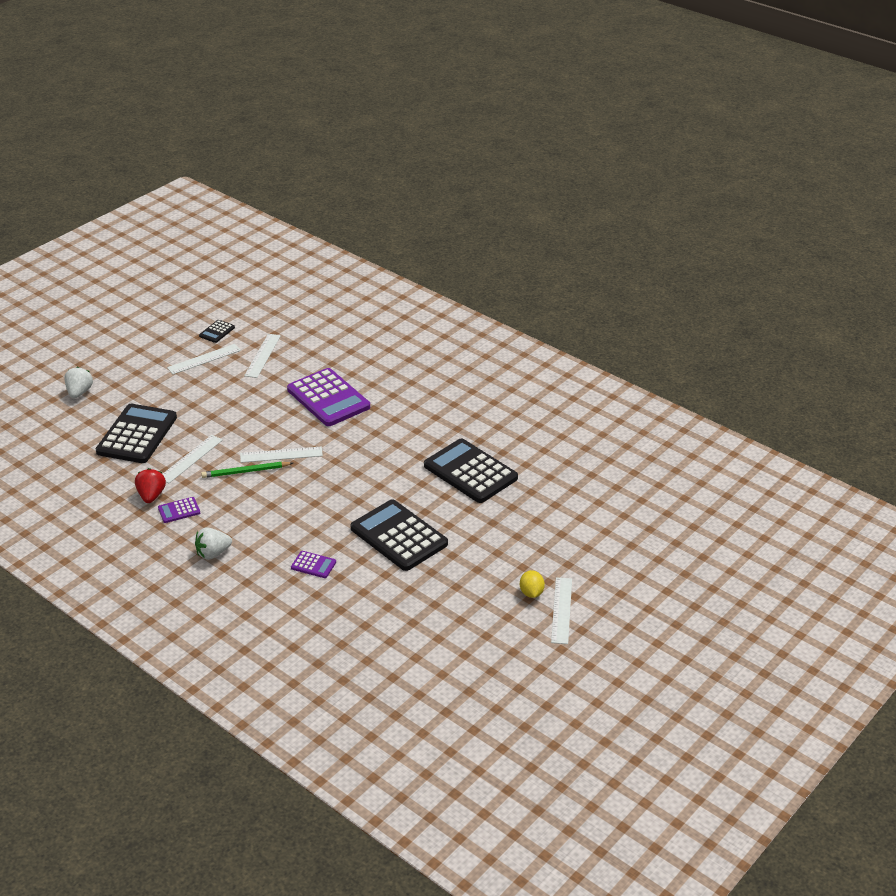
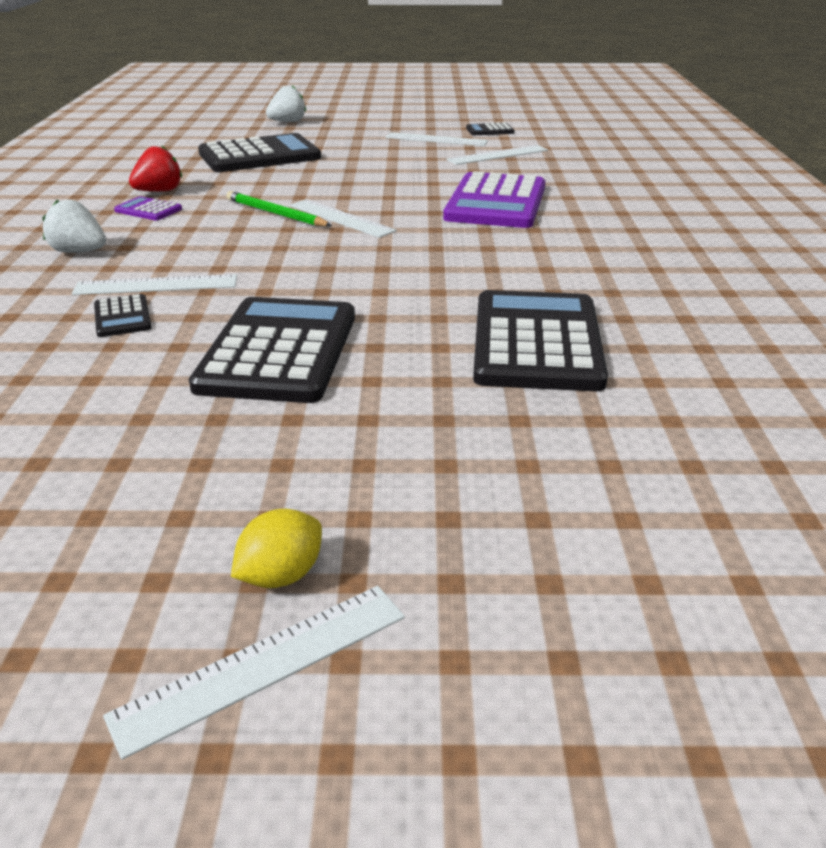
camera: 50 degrees right, 5 degrees down
white ruler [163,435,223,483] -> white ruler moved to [72,274,237,295]
purple calculator [291,551,336,578] -> black calculator [94,294,152,337]

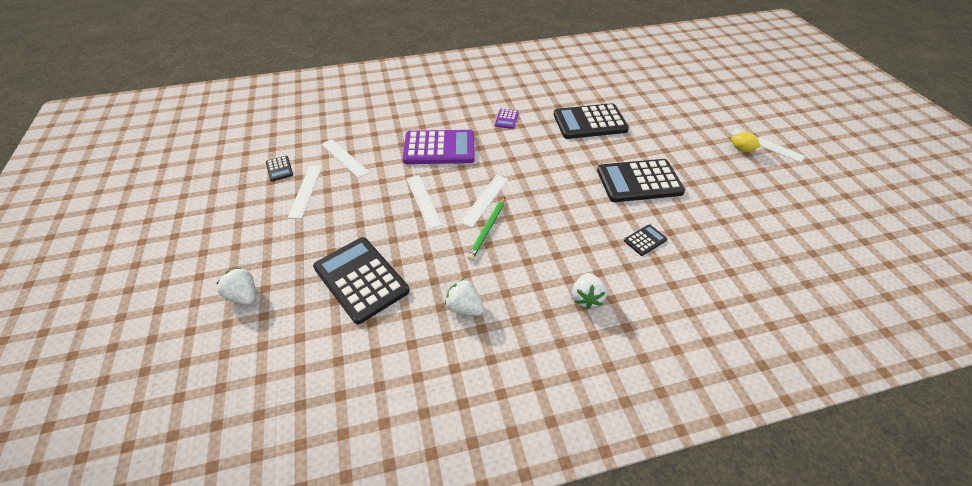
camera: 105 degrees left, 15 degrees up
white ruler [72,274,237,295] -> white ruler moved to [406,175,442,229]
purple calculator [114,196,182,220] -> purple calculator moved to [495,109,519,129]
red strawberry [129,145,182,192] -> white strawberry [445,279,484,316]

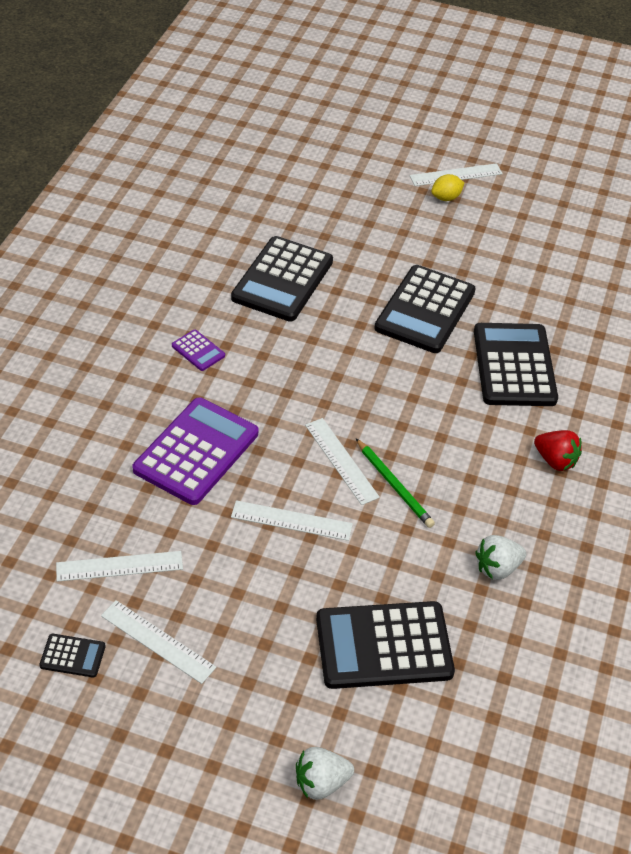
camera: 60 degrees left, 0 degrees up
white strawberry [572,273,607,309] -> red strawberry [534,430,582,471]
black calculator [624,224,667,256] -> black calculator [474,323,558,406], size x2.26

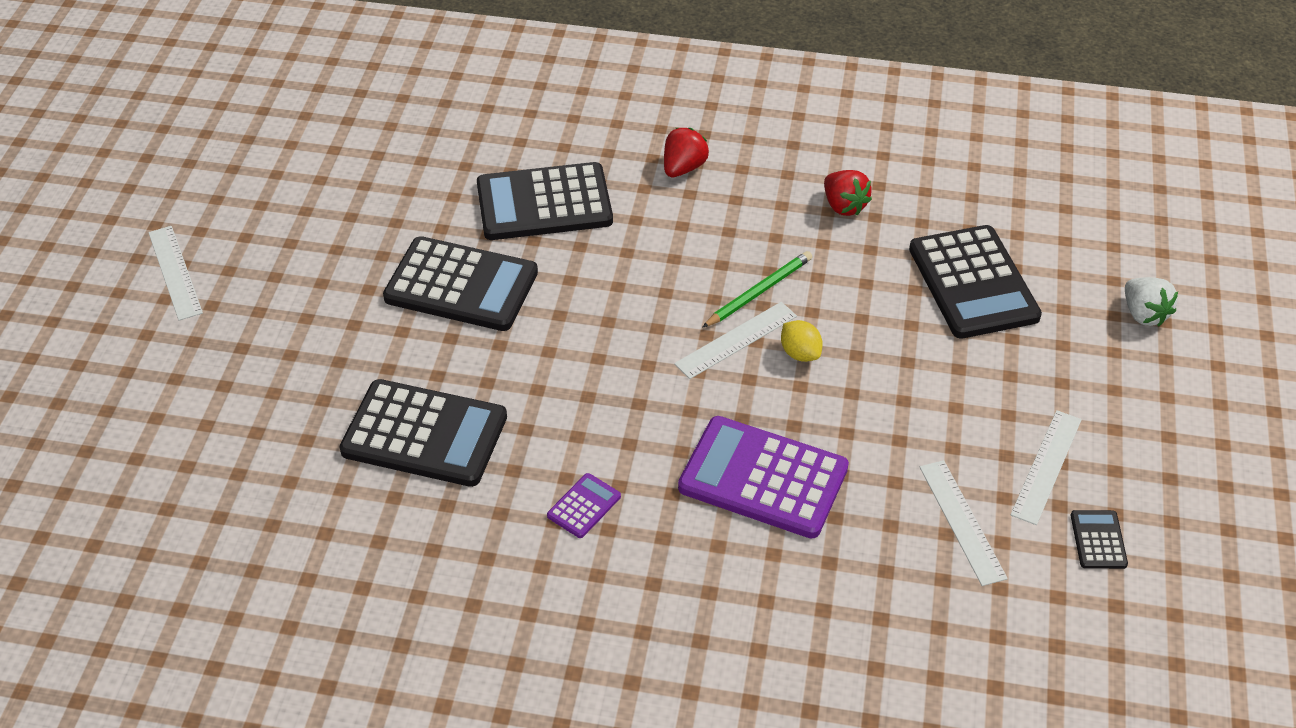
camera: 95 degrees left, 0 degrees up
white ruler [231,500,353,541] -> none
yellow lemon [431,174,464,201] -> yellow lemon moved to [781,320,823,362]
white strawberry [475,535,526,580] -> red strawberry [824,170,872,216]

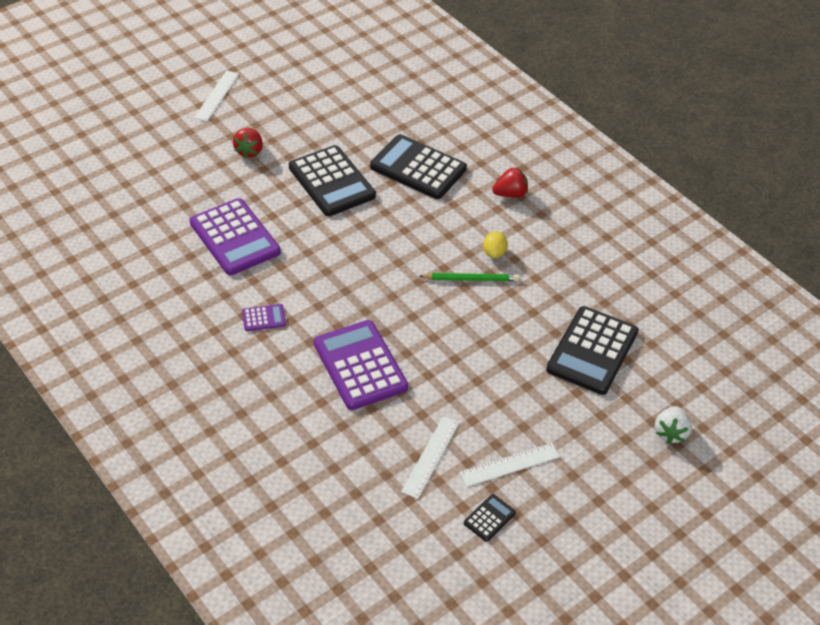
camera: 40 degrees right, 0 degrees up
black calculator [340,379,507,487] -> purple calculator [190,198,281,275]
white ruler [674,302,797,379] -> none
yellow lemon [781,320,823,362] -> yellow lemon moved to [483,231,508,258]
red strawberry [824,170,872,216] -> red strawberry moved to [233,128,263,158]

